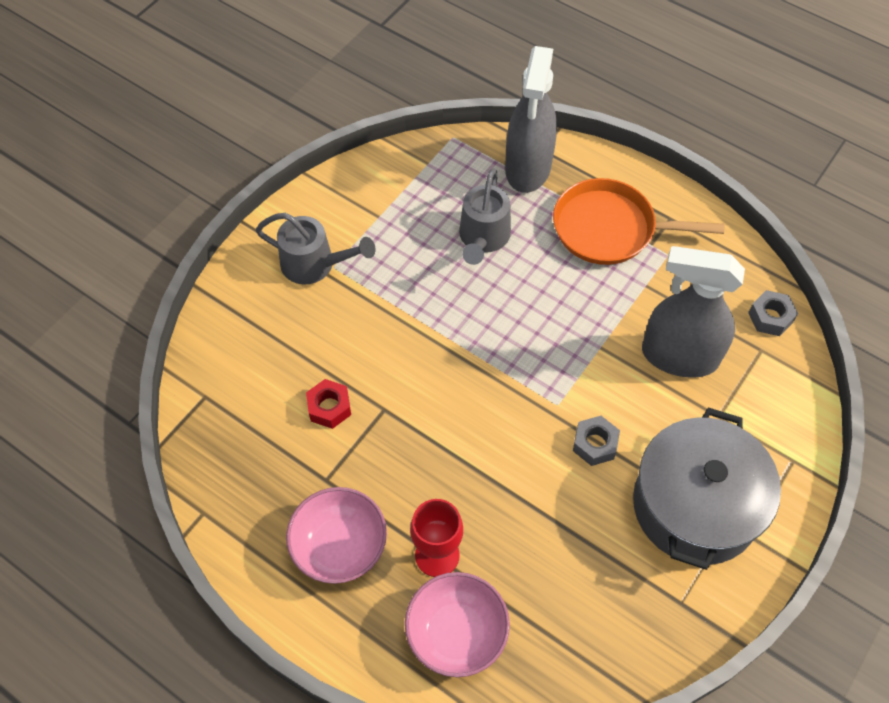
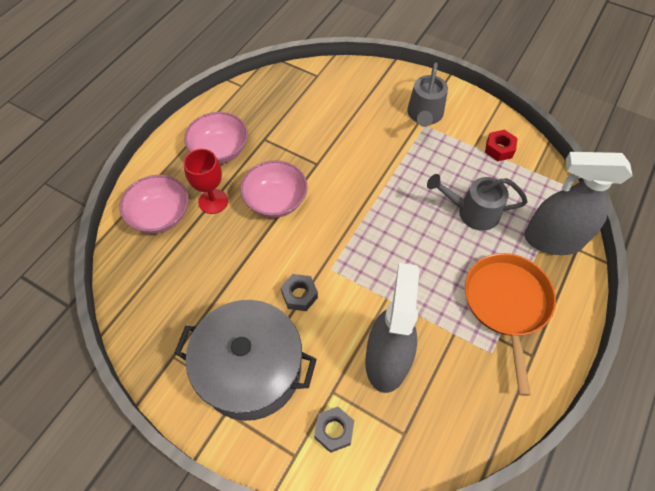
camera: 85 degrees right, 0 degrees up
red nut [306,379,351,429] -> red nut moved to [485,130,518,161]
grey nut [748,290,798,336] -> grey nut moved to [314,407,354,453]
none -> pink bowl [240,160,307,218]

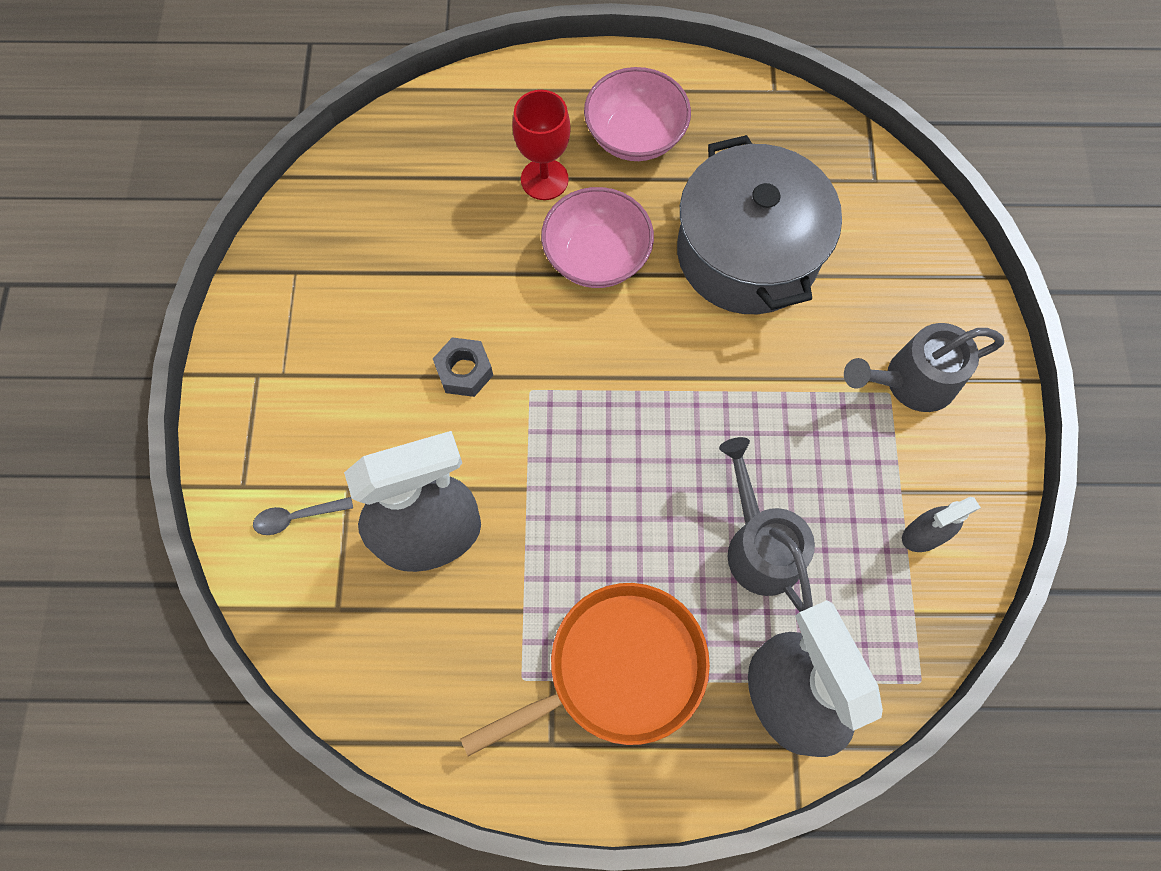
camera: 60 degrees right, 10 degrees up
pink bowl [119,175,189,234] -> none
grey pot [174,300,317,421] -> grey pot moved to [677,135,842,314]
grey nut [314,407,354,453] -> grey spoon [253,497,353,535]
red nut [485,130,518,161] -> grey spray bottle [902,497,981,552]

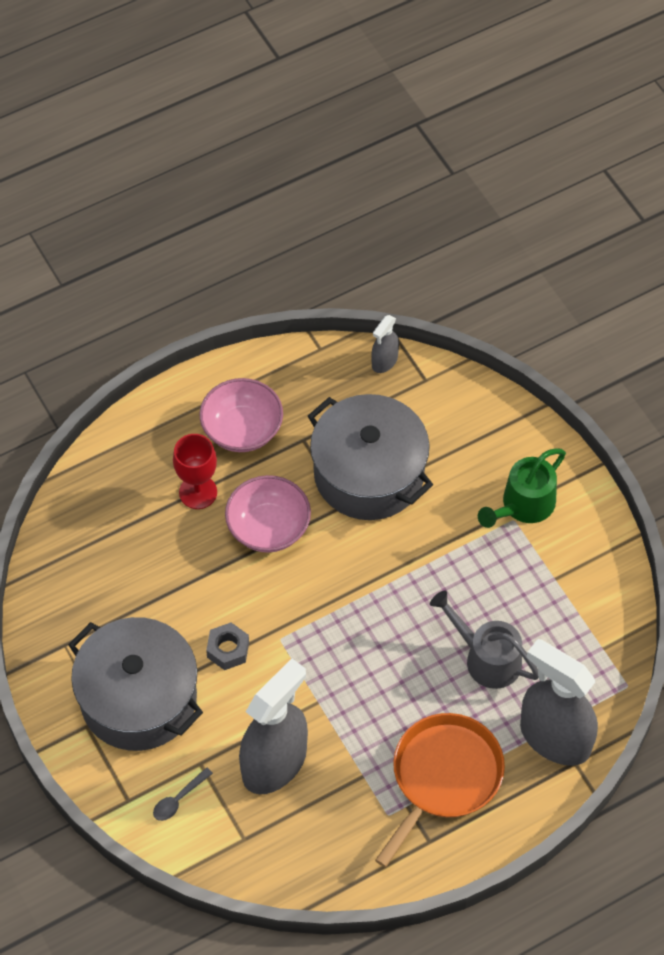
camera: 30 degrees left, 10 degrees down
grey watering can [844,323,1004,412] -> green watering can [478,448,566,528]
grey spray bottle [902,497,981,552] -> grey spray bottle moved to [371,315,399,373]
none -> grey pot [68,617,203,751]

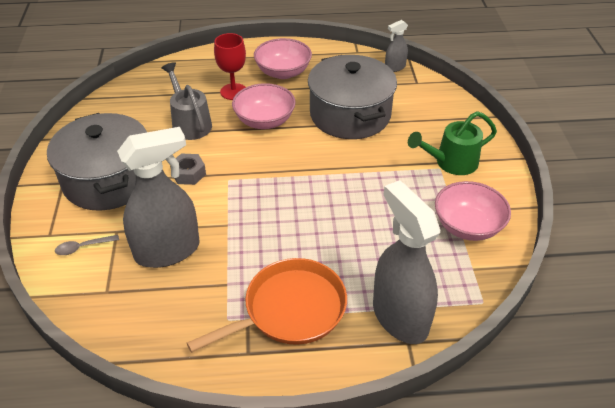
camera: 25 degrees right, 15 degrees down
grey watering can [430,591,538,689] -> grey watering can moved to [161,62,212,140]
none -> pink bowl [435,181,511,241]

